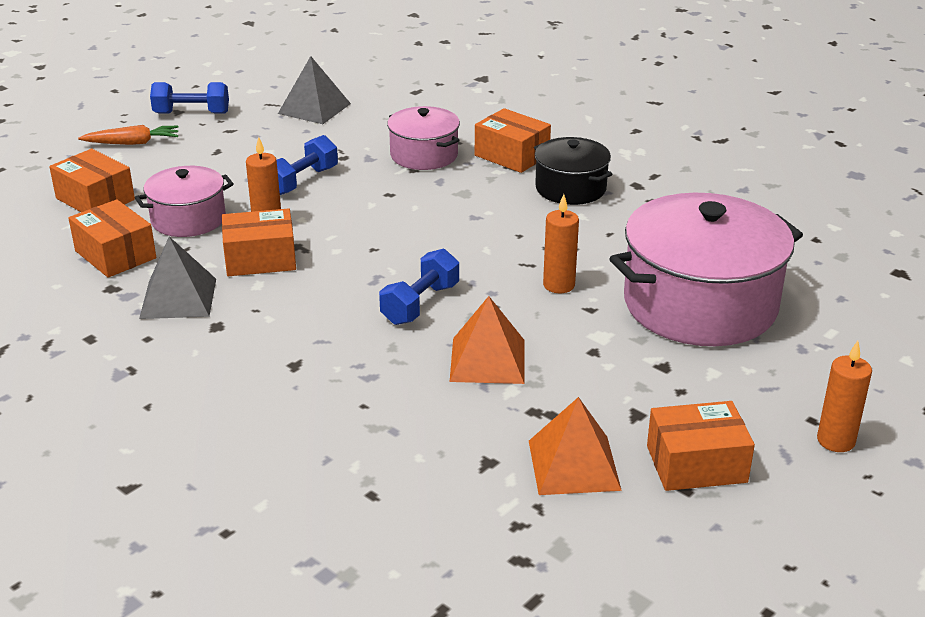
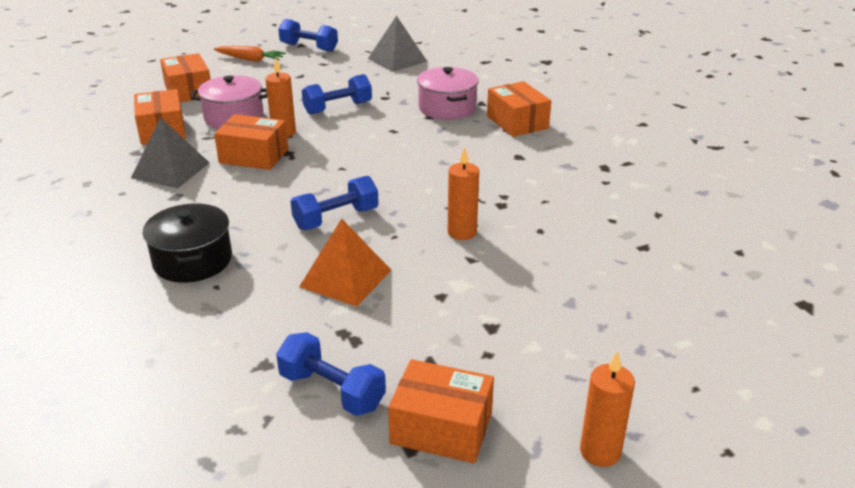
camera: 25 degrees right, 0 degrees up
orange pyramid [529,397,622,495] -> blue dumbbell [276,332,386,416]
black pot [534,137,612,205] -> black pot moved to [143,204,232,283]
pink pot [609,193,803,346] -> none

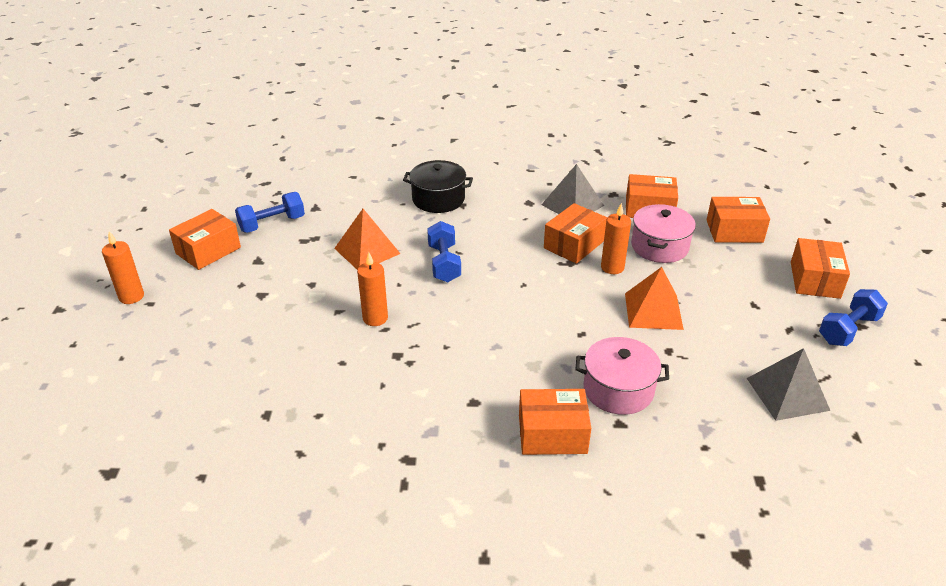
camera: 115 degrees right, 5 degrees up
orange carrot [214,46,286,62] -> orange box [791,238,850,299]
blue dumbbell [302,74,372,115] -> orange pyramid [625,267,684,330]

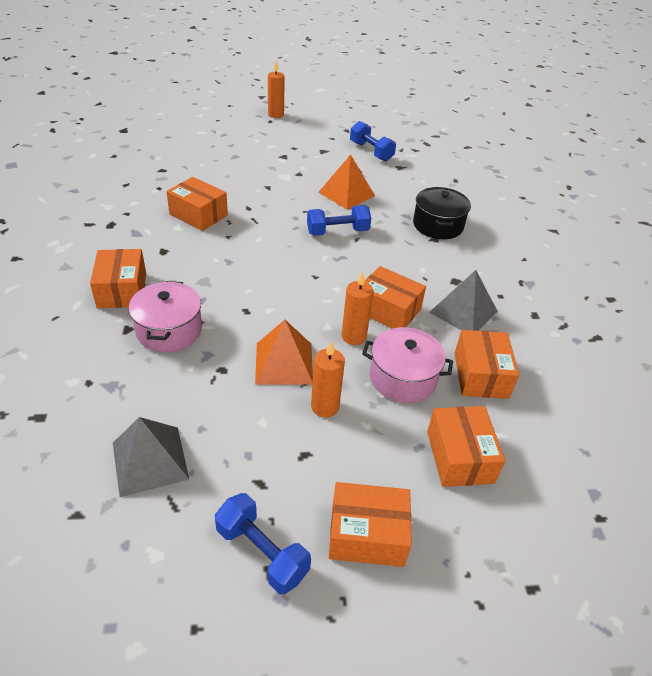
camera: 80 degrees right, 5 degrees up
orange box [169,209,241,270] -> orange box moved to [166,177,228,231]
orange candle [357,252,388,326] -> orange candle moved to [311,341,345,417]

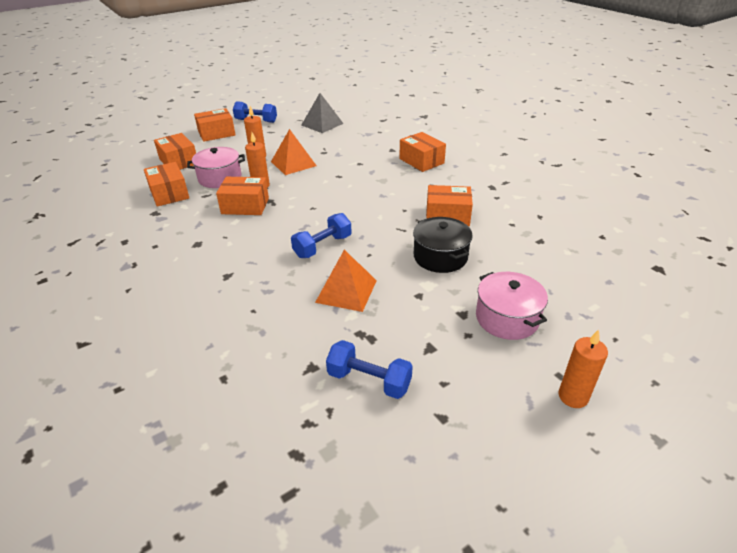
camera: 155 degrees right, 5 degrees down
pink pot [129,281,202,352] -> pink pot moved to [476,272,548,340]
black pot [413,187,471,239] -> black pot moved to [413,217,473,273]
grey pyramid [429,270,498,331] -> none

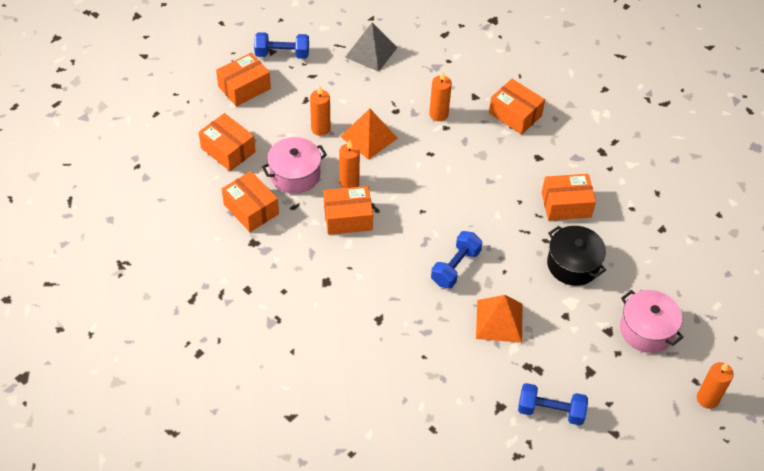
camera: 15 degrees left, 15 degrees up
none -> orange candle [429,72,452,121]

